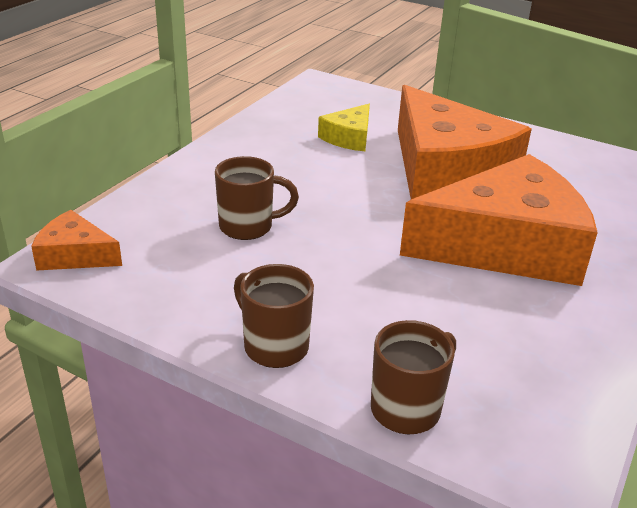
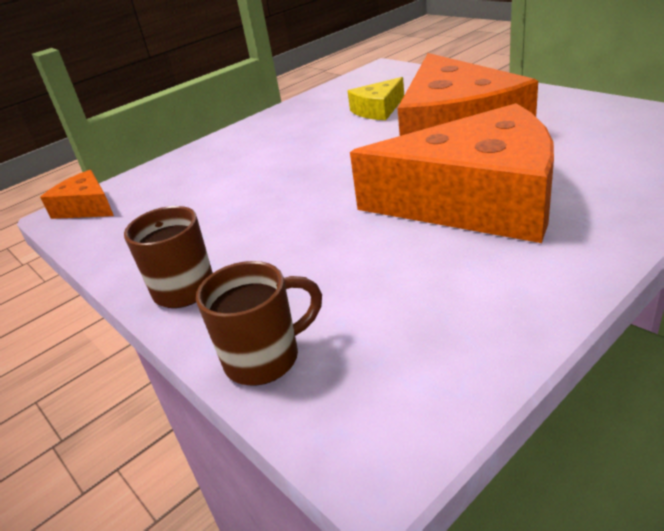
camera: 25 degrees right, 0 degrees up
brown mug [215,156,299,240] -> none

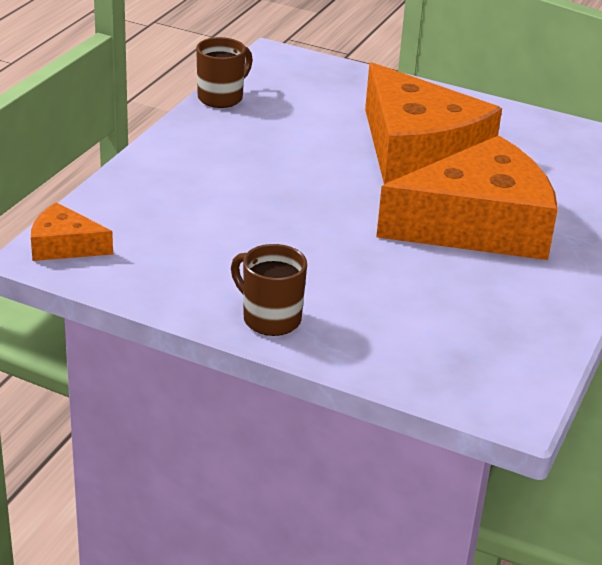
camera: 30 degrees left, 0 degrees up
brown mug [196,261,322,386] -> brown mug moved to [196,37,253,108]
yellow cheese [348,77,404,120] -> none

